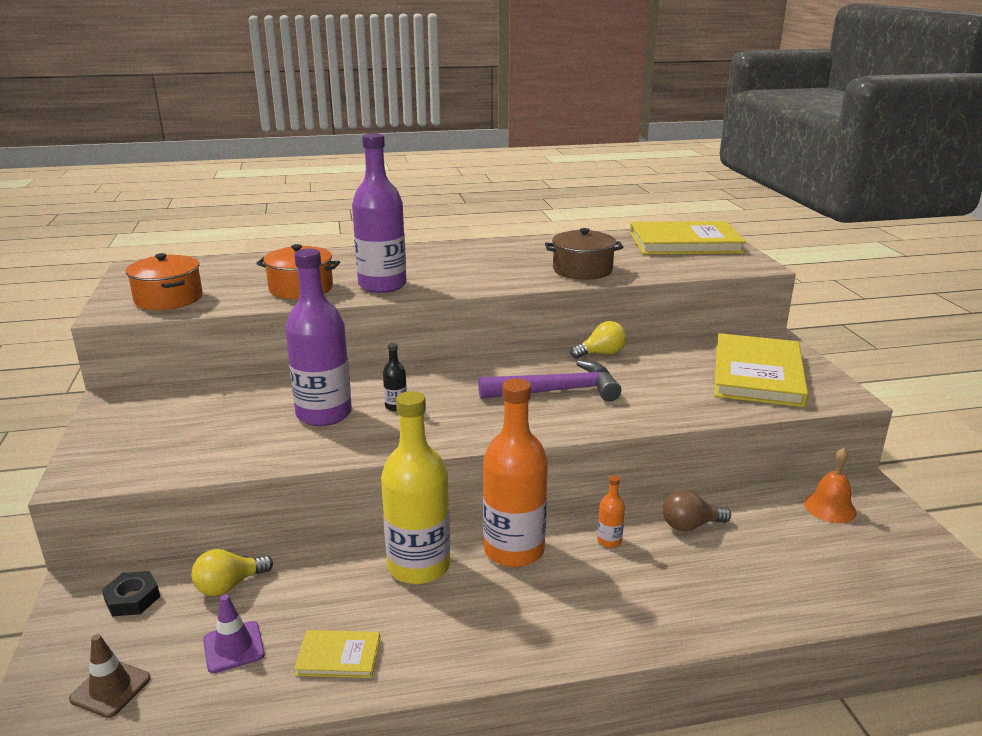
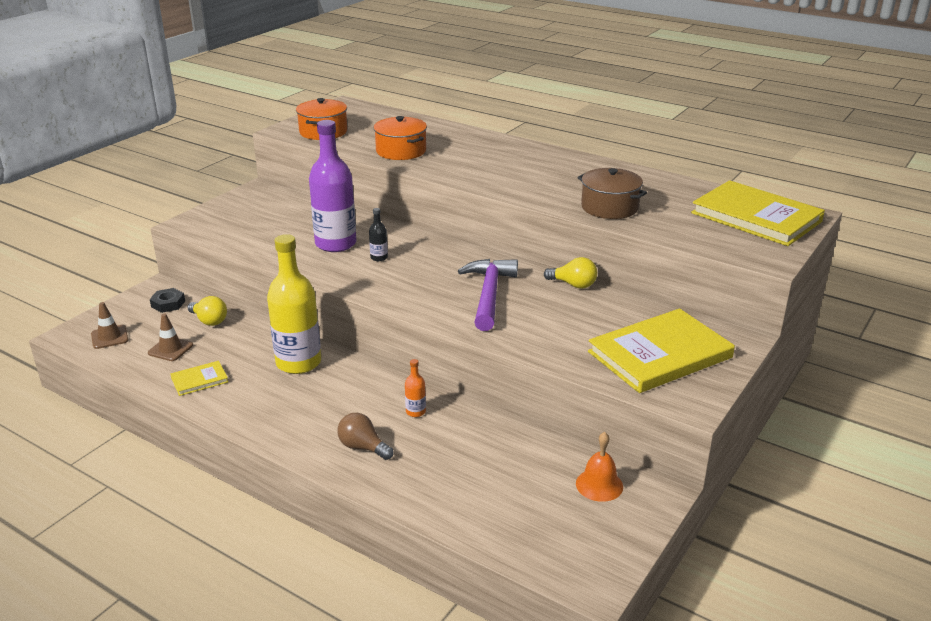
camera: 45 degrees right, 5 degrees up
yellow light bulb [191,549,273,596] -> yellow light bulb turned 150 degrees counterclockwise [187,296,227,326]
purple traffic cone [203,595,265,673] -> brown traffic cone [148,314,193,361]
yellow book [294,630,380,678] -> yellow book turned 75 degrees counterclockwise [171,361,228,396]
purple bottle [352,133,406,293] -> none
purple hammer [478,360,621,401] -> purple hammer turned 120 degrees counterclockwise [458,259,518,331]
orange bottle [483,379,548,567] -> none
brown light bulb [663,490,731,531] -> brown light bulb moved to [337,413,393,460]

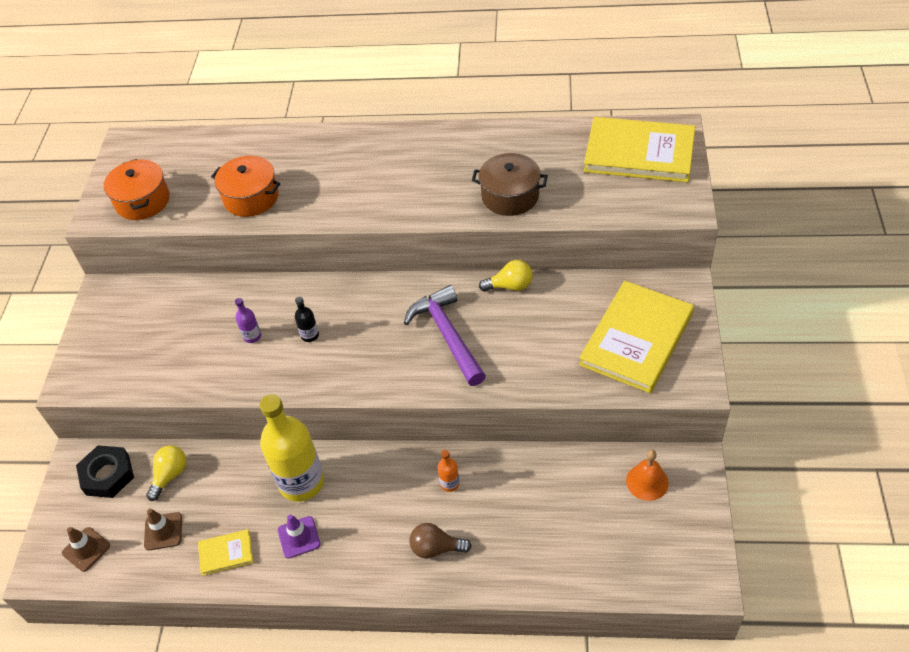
camera: 25 degrees left, 20 degrees up
black nut [150,288,185,313] -> black nut [76,445,134,498], size x1.51
yellow book [171,361,228,396] -> yellow book turned 45 degrees clockwise [198,529,253,576]
yellow light bulb [187,296,227,326] -> yellow light bulb turned 75 degrees counterclockwise [146,445,187,501]
purple bottle [309,120,356,252] -> purple bottle [235,298,261,343], size x0.41
none -> purple traffic cone [278,514,321,559]

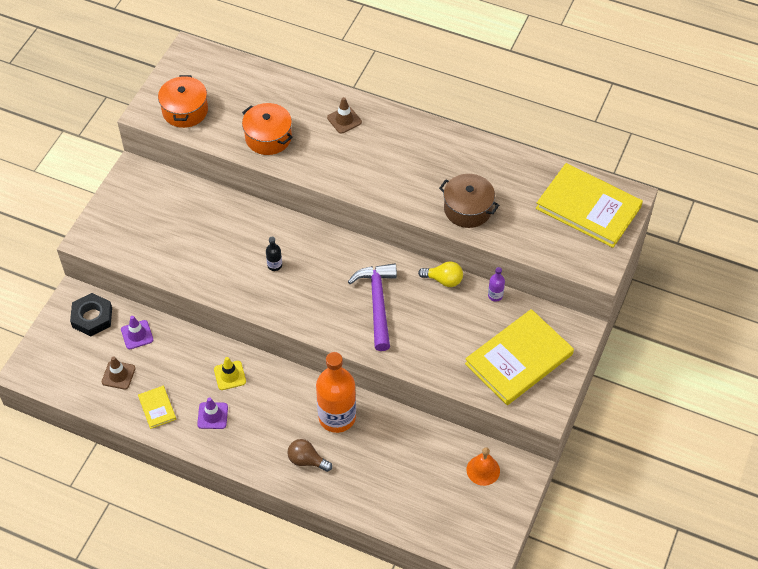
camera: 15 degrees right, 5 degrees up
brown traffic cone [62,527,110,572] -> brown traffic cone moved to [327,97,362,134]
yellow light bulb [146,445,187,501] -> purple traffic cone [121,316,153,349]
yellow book [198,529,253,576] -> yellow book turned 60 degrees clockwise [138,386,176,429]
purple bottle [235,298,261,343] -> purple bottle moved to [488,267,505,301]
yellow bottle [260,394,324,502] -> yellow traffic cone [214,357,246,390]
orange bottle [437,450,460,492] -> orange bottle [316,352,356,433], size x2.44

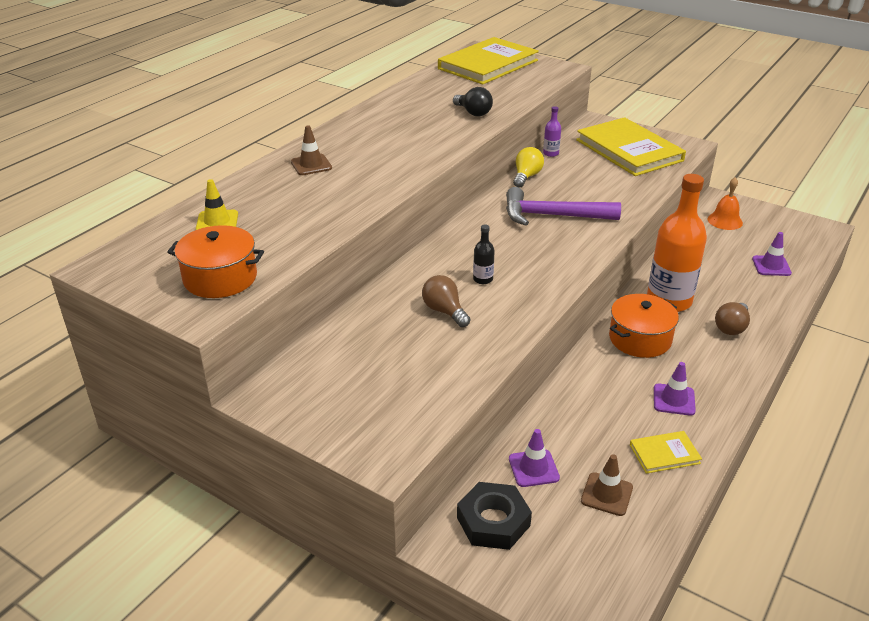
camera: 80 degrees left, 20 degrees down
yellow traffic cone [214,357,246,390] -> yellow traffic cone moved to [196,179,238,230]
orange pot [242,103,293,155] -> orange pot moved to [609,294,679,358]
brown pot [439,174,499,228] -> black light bulb [453,87,493,116]
none -> brown light bulb [422,275,470,327]
none -> purple traffic cone [752,232,792,276]

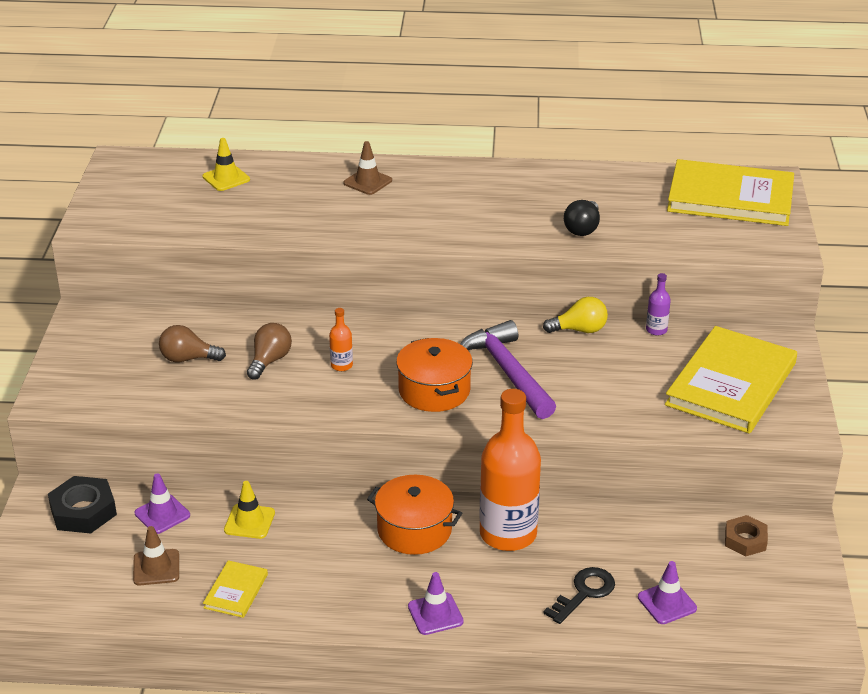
camera: 60 degrees right, 0 degrees up
orange pot [167,225,264,298] -> orange pot moved to [396,338,473,412]
black bottle [473,225,495,284] -> orange bottle [329,308,353,371]
yellow book [630,431,702,474] -> yellow book turned 60 degrees clockwise [203,560,268,618]
purple traffic cone [654,362,696,416] -> purple traffic cone moved to [408,572,464,635]
orange bell [708,177,743,230] -> brown nut [725,515,768,557]
brown light bulb [715,302,750,335] -> brown light bulb moved to [159,325,226,362]
none -> yellow traffic cone [224,481,275,539]
none -> black key [543,567,615,624]

